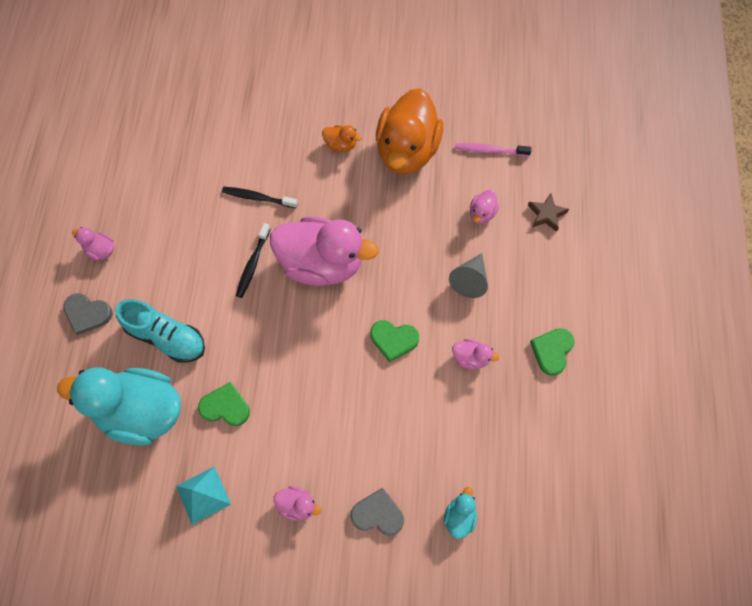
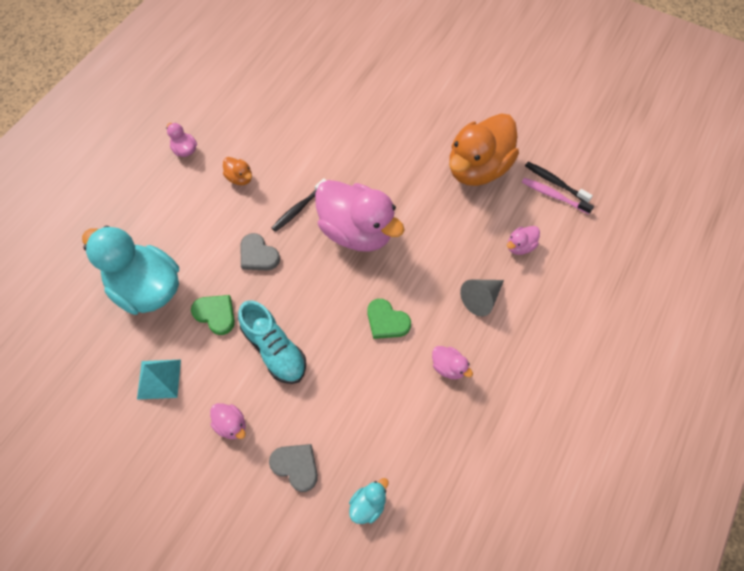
camera: 25 degrees right, 5 degrees down
grey heart [63,293,113,335] -> grey heart moved to [241,233,280,271]
turquoise shoe [115,299,205,363] -> turquoise shoe moved to [238,300,306,384]
black toothbrush [222,187,298,208] -> black toothbrush moved to [525,162,593,203]
orange duck [322,125,362,152] -> orange duck moved to [223,157,252,185]
brown star [528,193,569,232] -> none
green heart [530,328,574,376] -> none

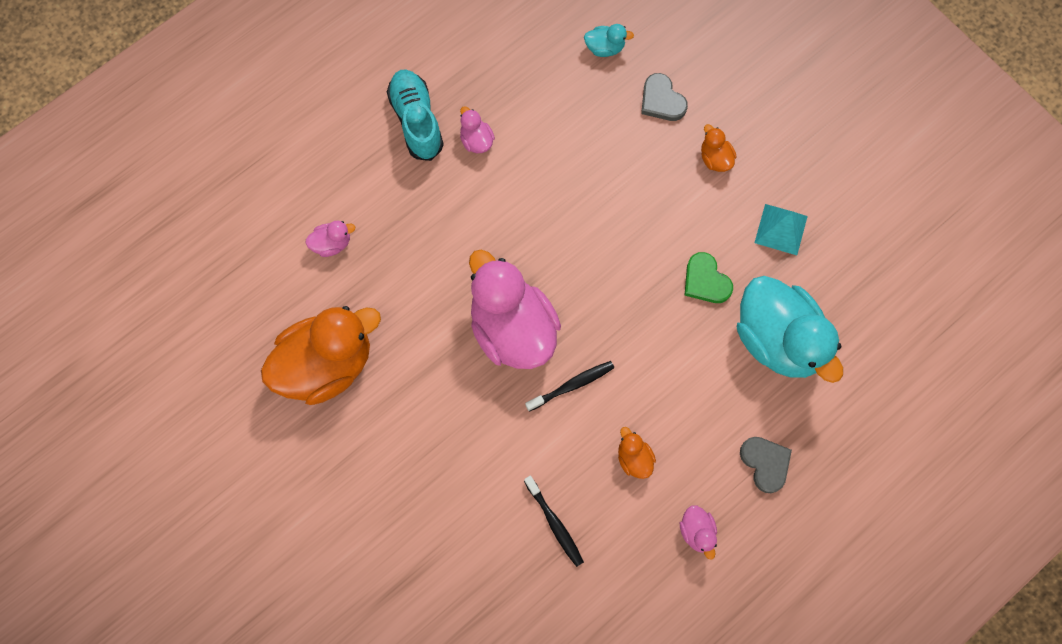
camera: 160 degrees left, 10 degrees up
pink duck [210,403,246,439] -> orange duck [701,124,736,172]
turquoise shoe [238,300,306,384] -> turquoise shoe moved to [387,69,444,161]
grey heart [241,233,280,271] -> grey heart moved to [740,437,792,493]
turquoise duck [349,478,389,524] -> turquoise duck turned 150 degrees counterclockwise [584,24,634,57]
green heart [367,299,411,339] -> none
grey cone [460,280,504,316] -> none
pink toothbrush [522,178,594,214] -> none
black toothbrush [525,162,593,203] -> black toothbrush moved to [524,476,584,567]

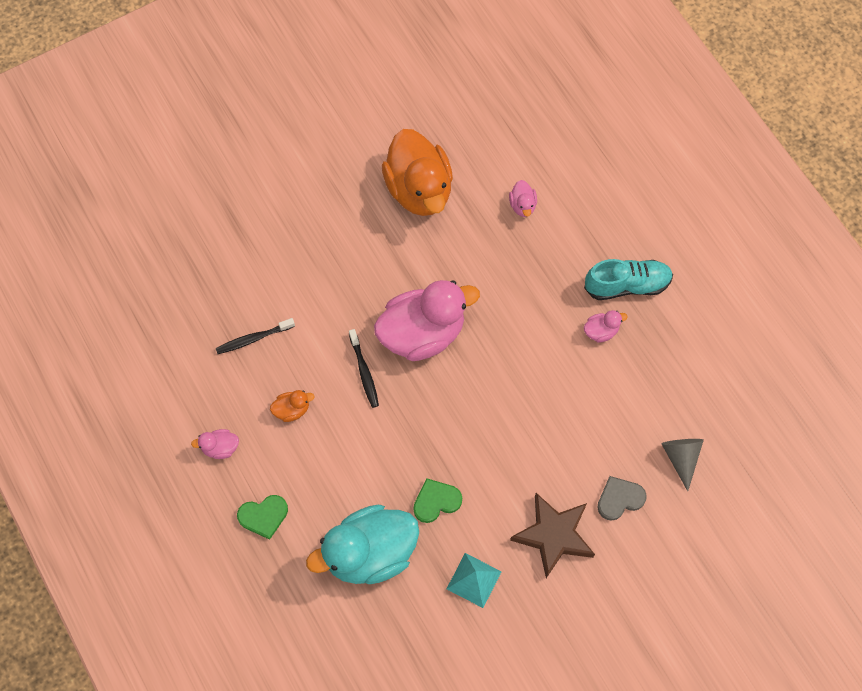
camera: 100 degrees right, 5 degrees down
turquoise duck [584,24,634,57] -> grey cone [661,439,704,491]
orange duck [701,124,736,172] -> brown star [510,493,595,578]
grey heart [740,437,792,493] -> green heart [237,495,288,540]

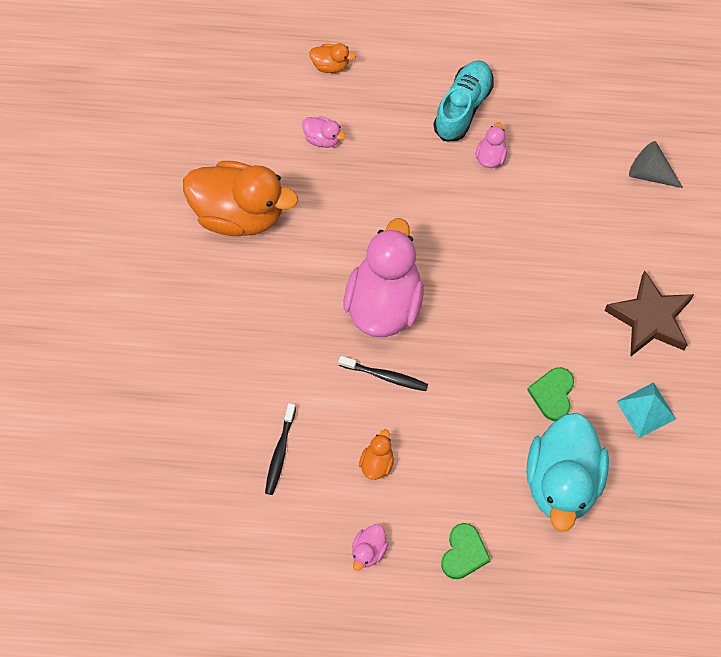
camera: 55 degrees left, 0 degrees up
grey heart [597,476,647,521] -> none
none -> orange duck [309,43,356,73]

